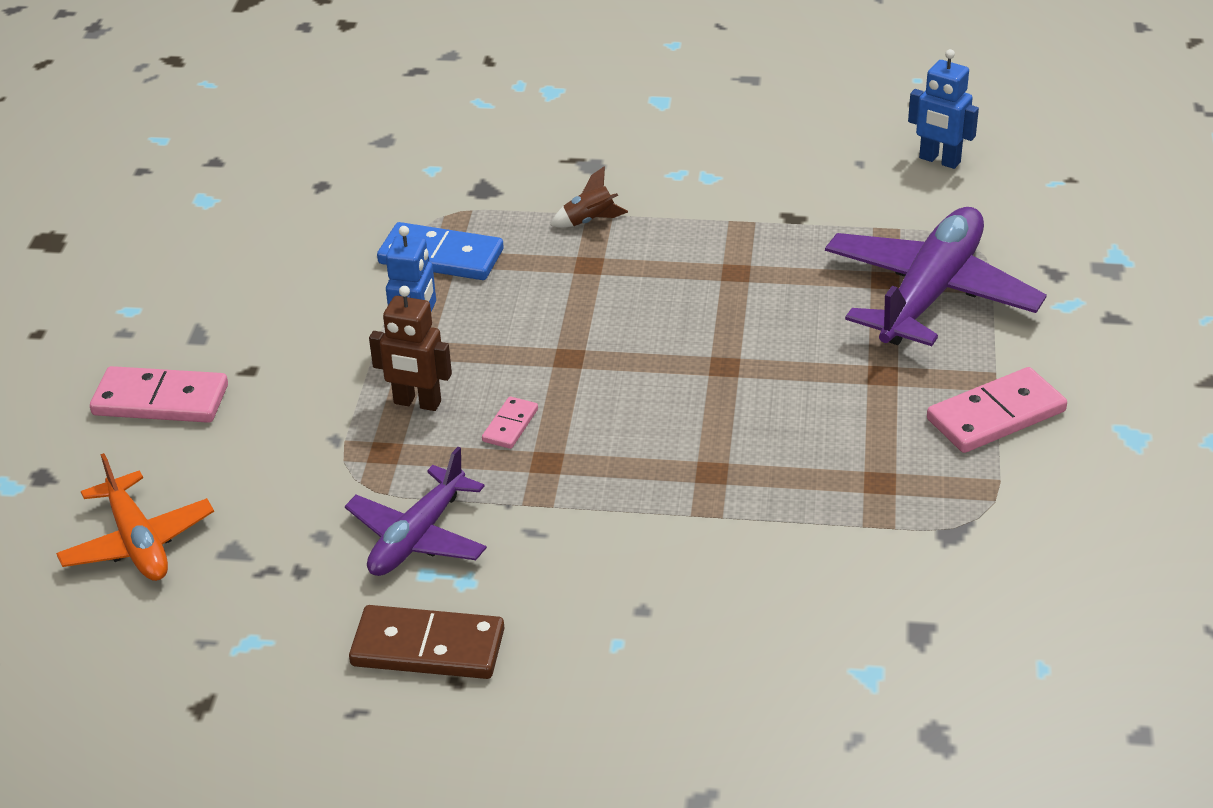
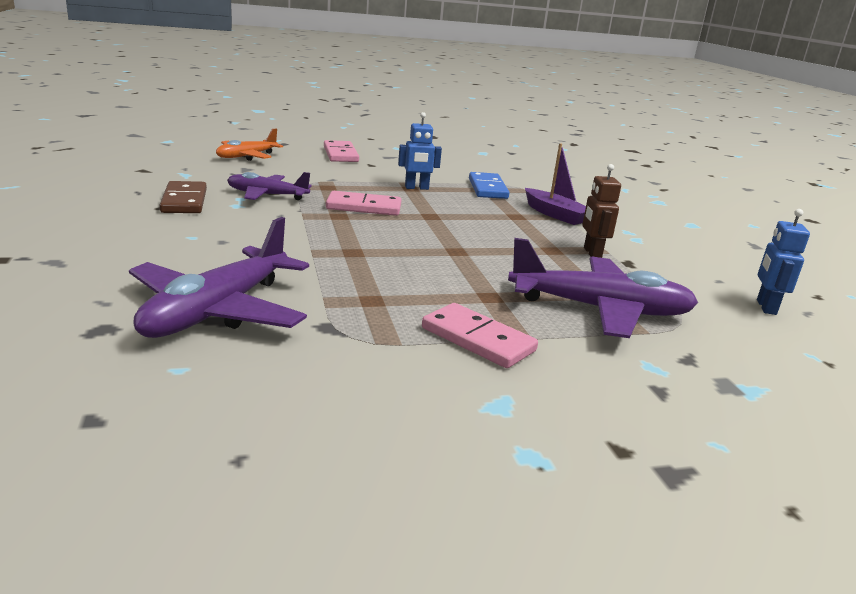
camera: 65 degrees right, 15 degrees down
brown robot [369,286,452,411] -> brown robot moved to [582,164,621,258]
pink domino [482,397,538,449] -> pink domino [326,191,402,216], size x1.93
brown rocket [550,166,628,228] -> purple boat [525,143,586,225]
none -> purple plane [129,217,309,338]

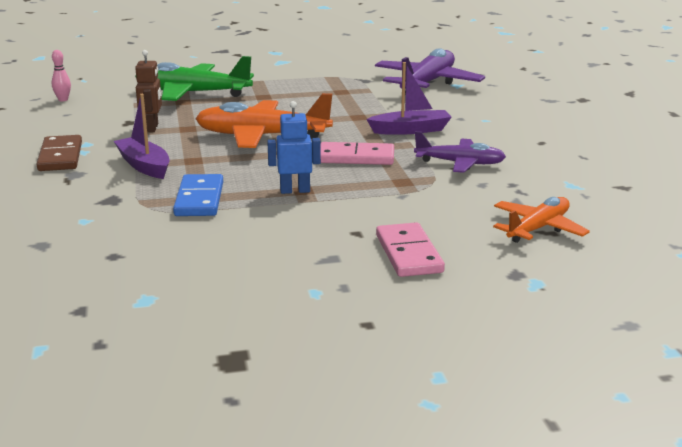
camera: 175 degrees left, 0 degrees up
brown domino [160,181,207,213] -> brown domino moved to [36,135,82,171]
pink domino [422,303,538,368] -> none
purple plane [508,238,698,338] -> green plane [135,56,254,101]
blue robot [757,209,810,315] -> pink bowling pin [52,50,71,101]
none -> orange plane [195,93,333,148]
none -> purple boat [366,62,452,135]

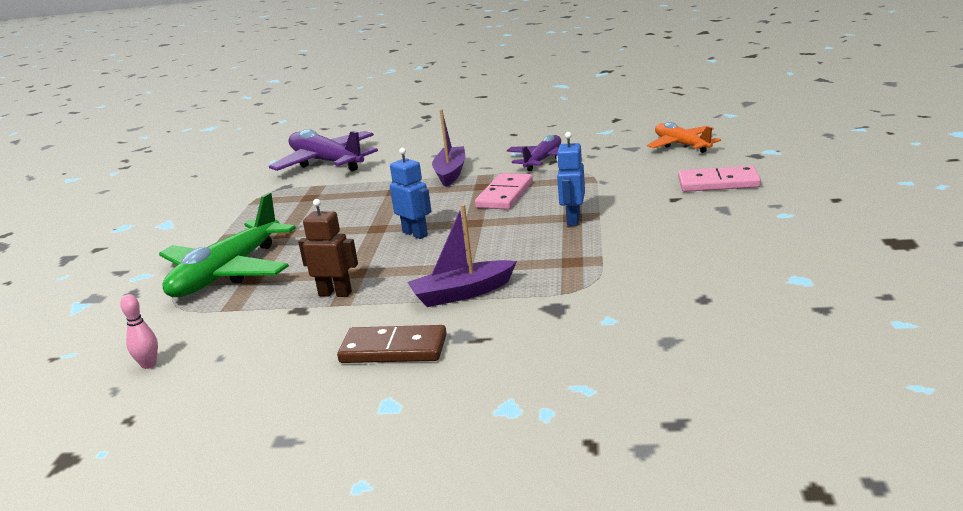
camera: 70 degrees left, 0 degrees up
blue domino [173,174,223,216] -> none
orange plane [195,93,333,148] -> blue robot [390,148,432,239]

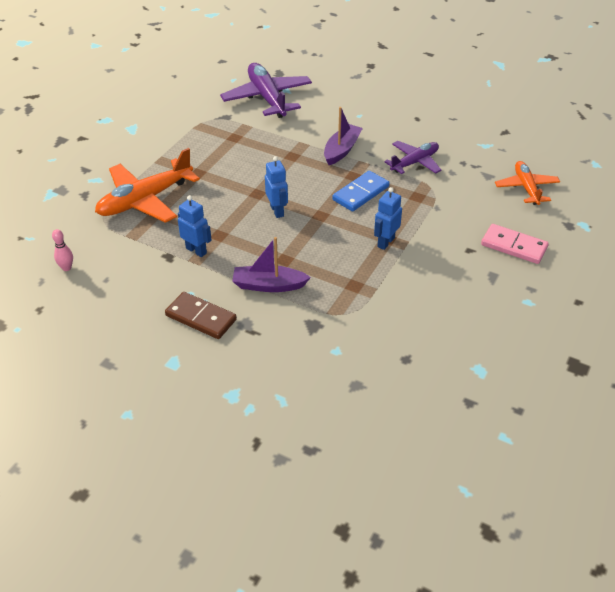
camera: 20 degrees right, 20 degrees up
green plane [159,193,296,297] -> orange plane [95,148,200,223]
brown robot [298,199,358,297] -> blue robot [178,195,211,257]
pink domino [475,173,533,210] -> blue domino [332,171,389,212]

